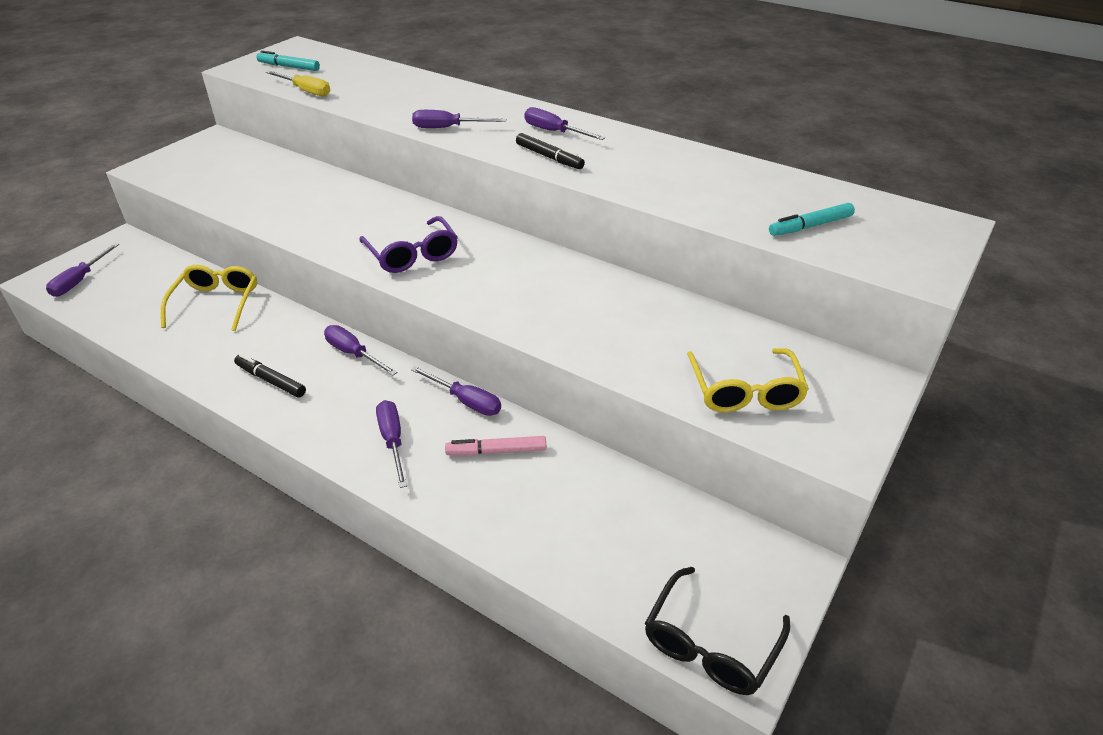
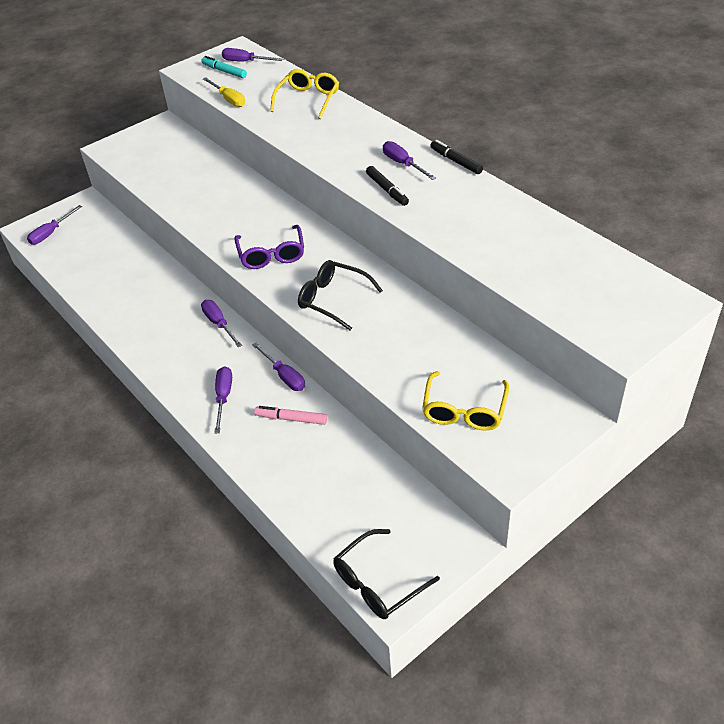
camera: 20 degrees right, 5 degrees up
yellow glasses [161,265,257,331] -> yellow glasses moved to [270,69,339,119]
black marker [234,354,306,398] -> black marker moved to [430,140,483,174]
purple screwdriver [412,110,506,128] -> purple screwdriver moved to [222,48,283,62]
turquoise marker [769,203,855,236] -> none
none -> black glasses [298,260,383,330]

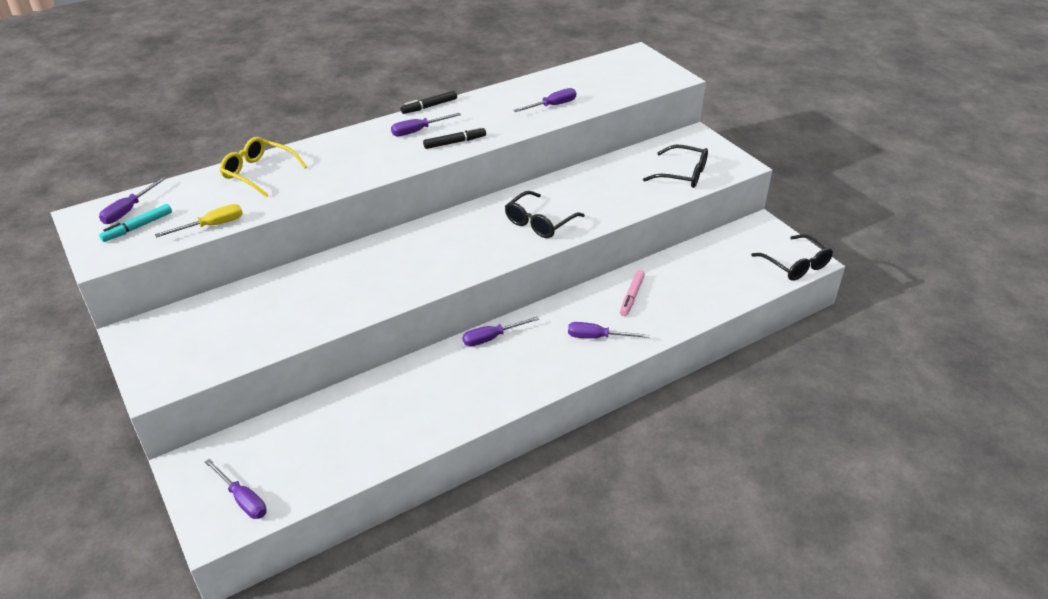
camera: 85 degrees left, 5 degrees down
purple glasses [234,225,304,269] -> none
purple screwdriver [252,343,305,391] -> purple screwdriver moved to [513,88,576,112]
yellow glasses [422,371,509,431] -> black glasses [643,145,708,188]

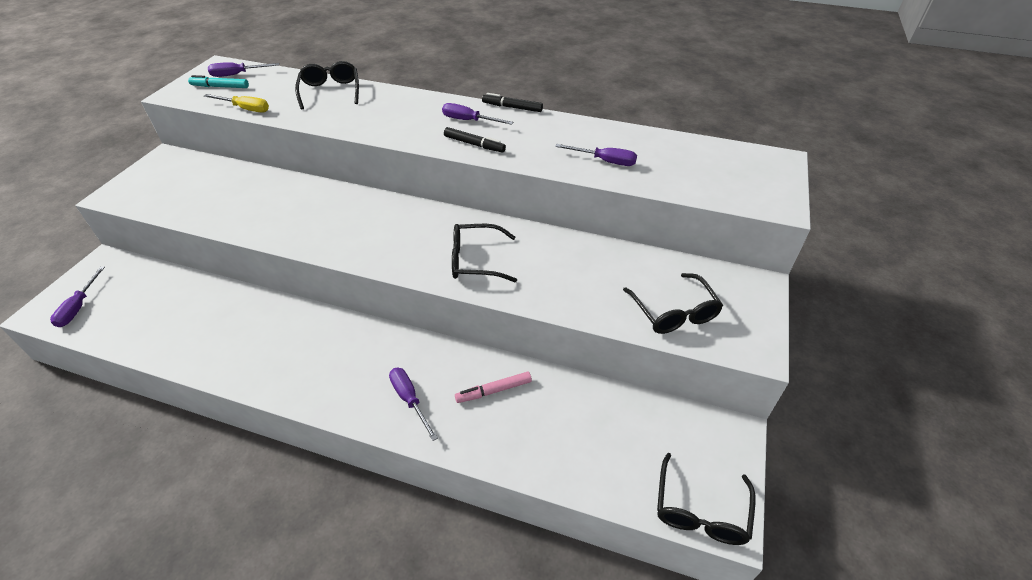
camera: 50 degrees right, 5 degrees up
yellow glasses [220,137,307,197] -> black glasses [295,61,359,109]
purple screwdriver [462,316,539,346] -> none

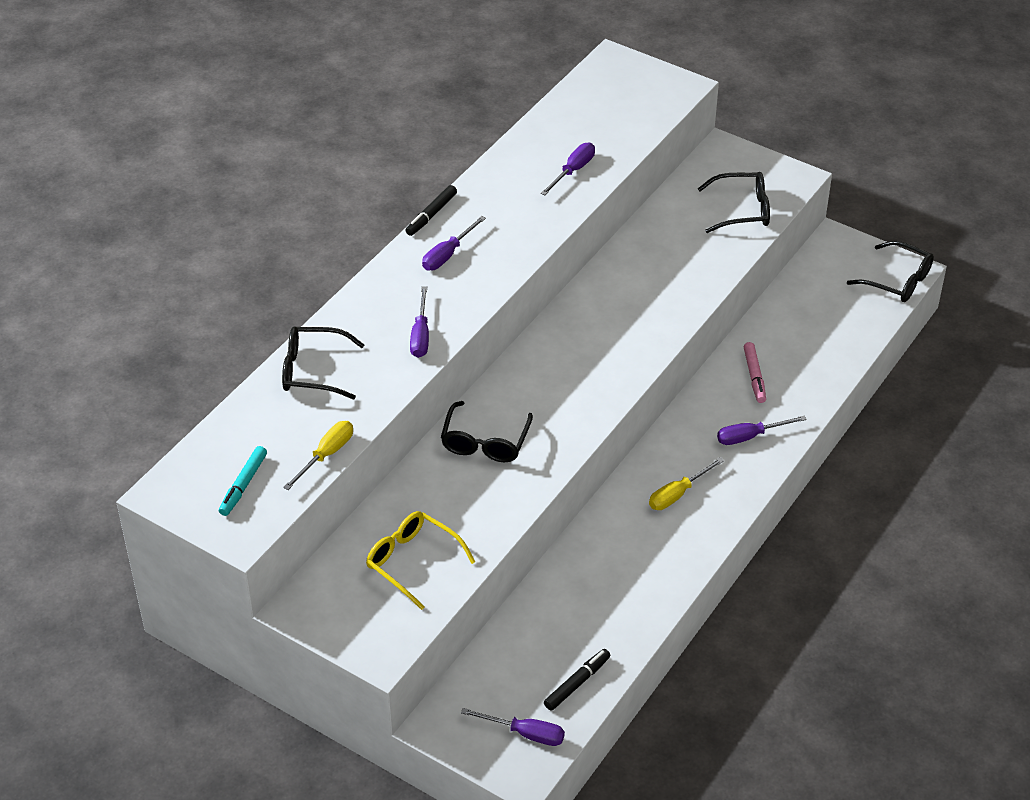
camera: 75 degrees left, 0 degrees up
purple screwdriver [208,62,279,77] -> purple screwdriver moved to [410,287,429,358]
black marker [444,127,506,153] -> black marker moved to [544,649,611,711]
black glasses [452,224,517,282] -> black glasses moved to [441,401,533,462]
none -> yellow glasses [366,511,475,610]
none -> yellow screwdriver [649,458,724,510]

